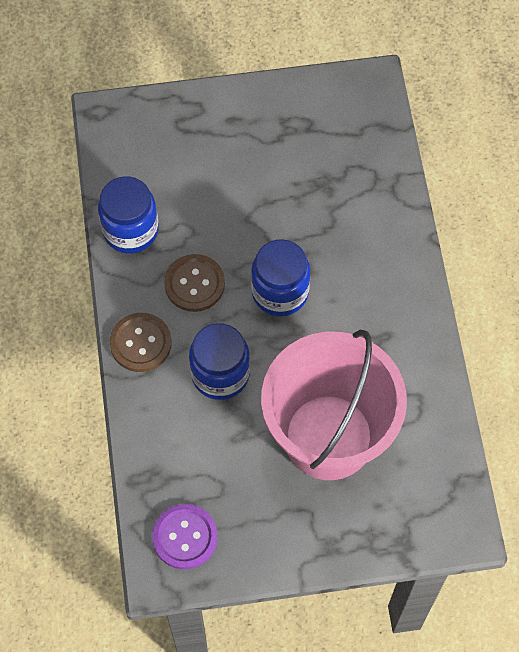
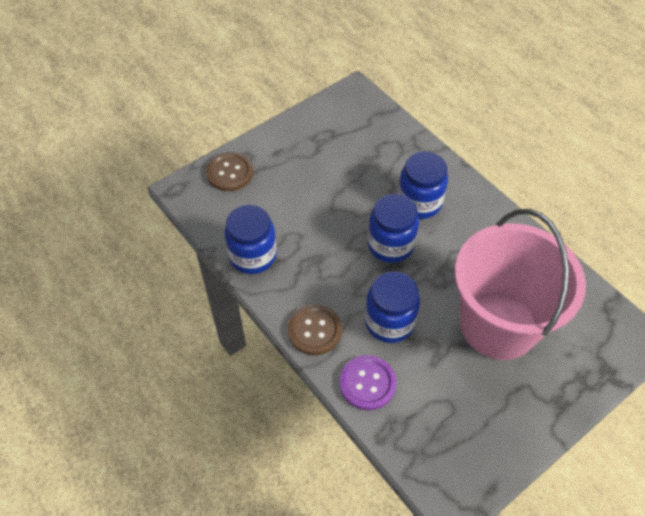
camera: 30 degrees left, 10 degrees down
purple button [152,504,218,569] -> purple button moved to [339,355,396,410]
brown button [164,254,225,312] -> brown button moved to [206,152,253,191]
none -> blue jar [398,151,448,219]

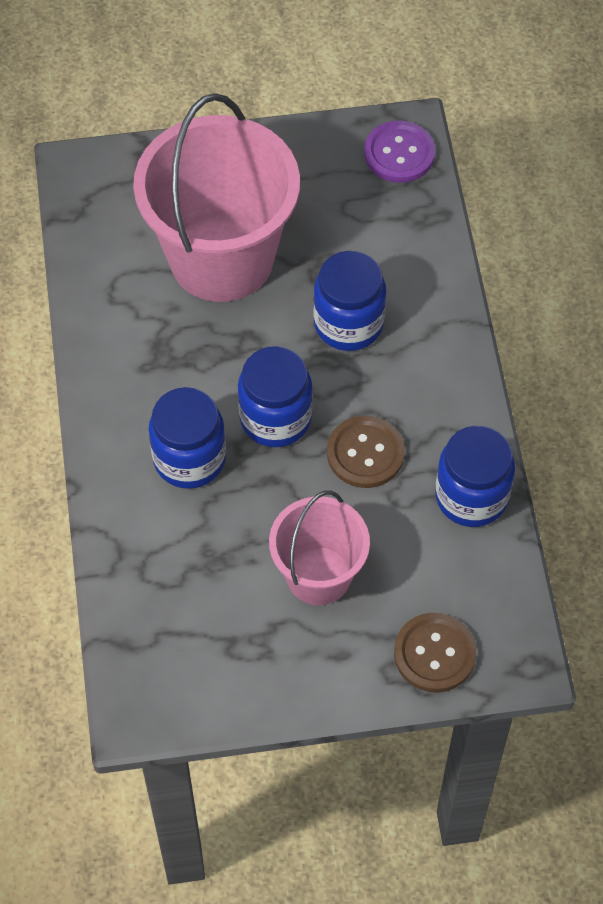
camera: 150 degrees left, 5 degrees up
brown button [288,304,342,355] -> brown button moved to [327,416,405,488]
purple button [339,355,396,410] -> purple button moved to [364,121,435,183]
none -> pink bucket [269,491,370,605]

